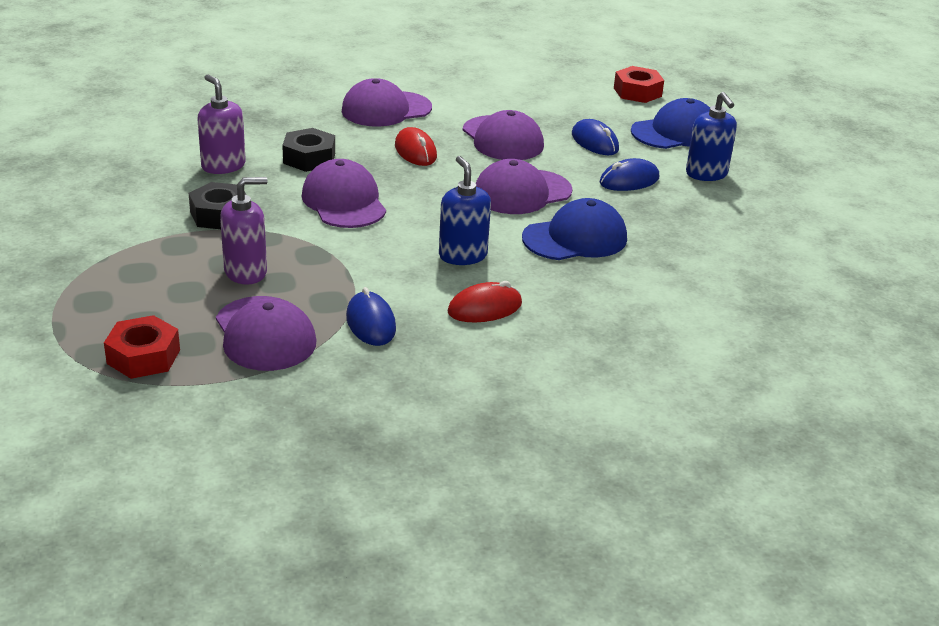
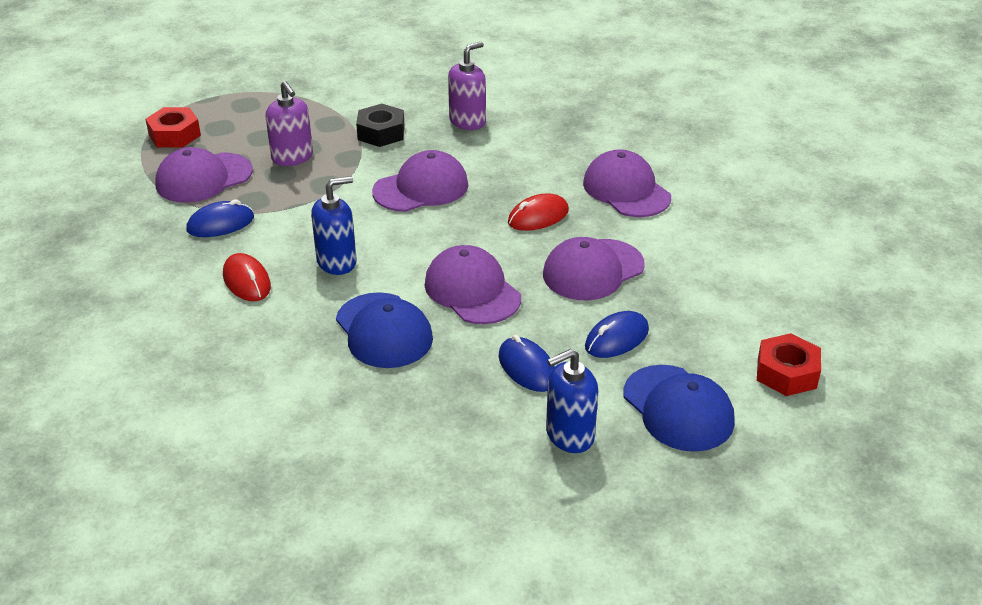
camera: 85 degrees right, 5 degrees up
black nut [282,128,335,172] -> none

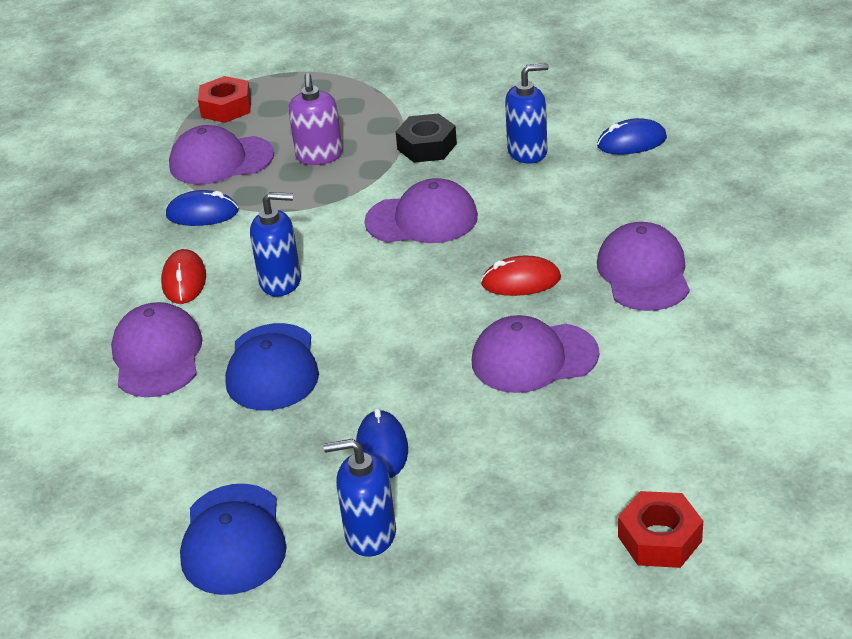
camera: 30 degrees right, 0 degrees up
purple cap [425,245,521,324] -> purple cap moved to [111,302,202,397]
purple soap dispenser [448,42,486,130] -> blue soap dispenser [505,63,549,164]
blue mouse [585,311,649,358] -> blue mouse moved to [597,118,667,155]
blue cap [623,365,735,452] -> blue cap moved to [180,484,287,595]

